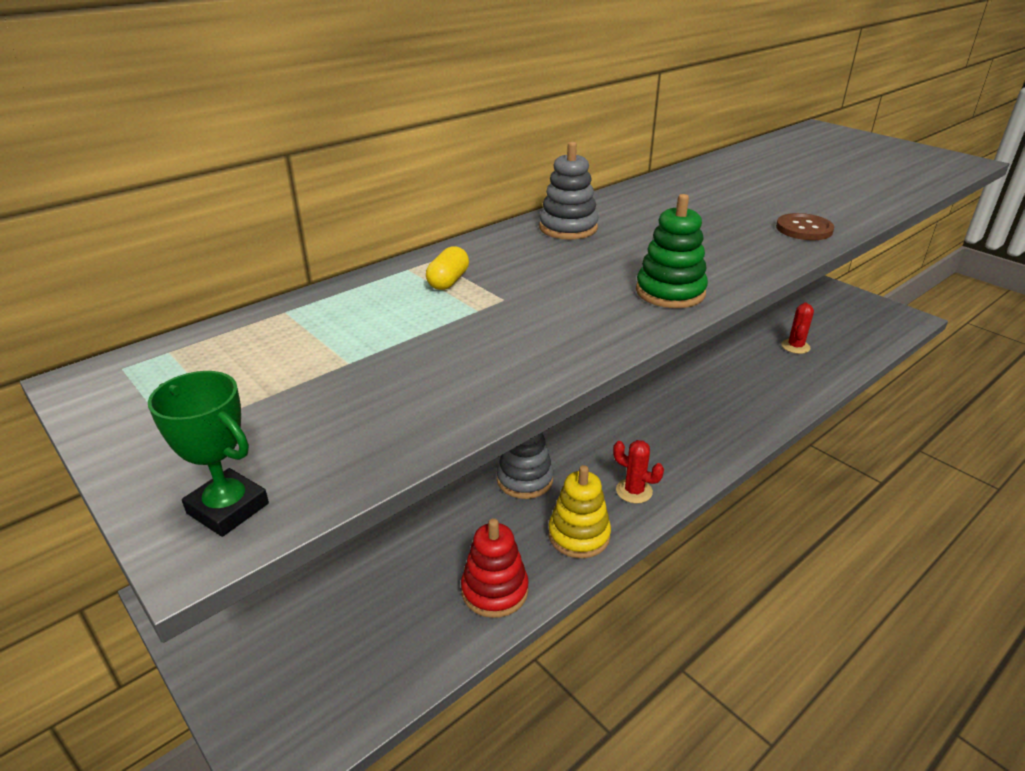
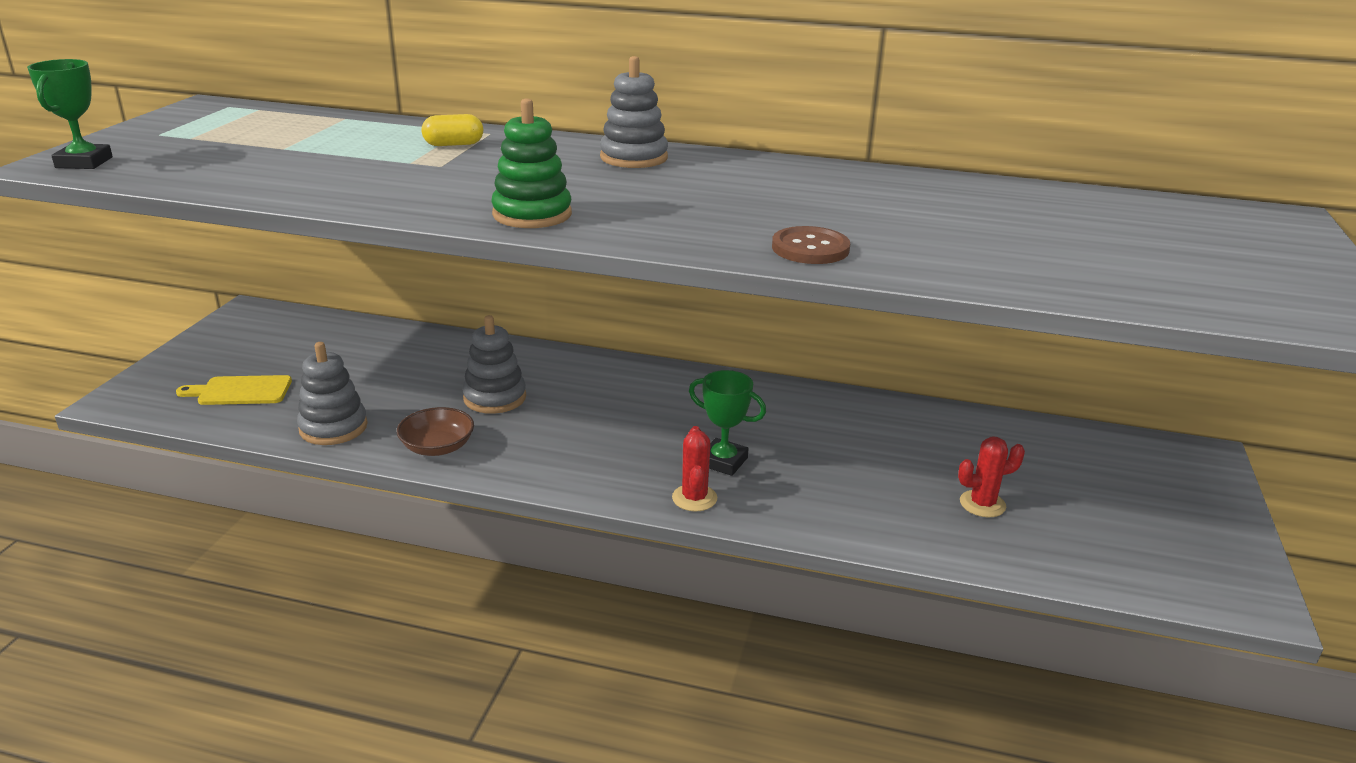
camera: 55 degrees right, 5 degrees down
red stacking toy [461,518,529,618] -> grey stacking toy [297,342,368,445]
yellow stacking toy [548,465,611,558] -> brown bowl [397,407,474,456]
red cactus [613,440,664,503] -> red cactus moved to [672,426,717,512]
none -> yellow cutting board [176,375,292,405]
none -> green trophy [689,370,766,476]

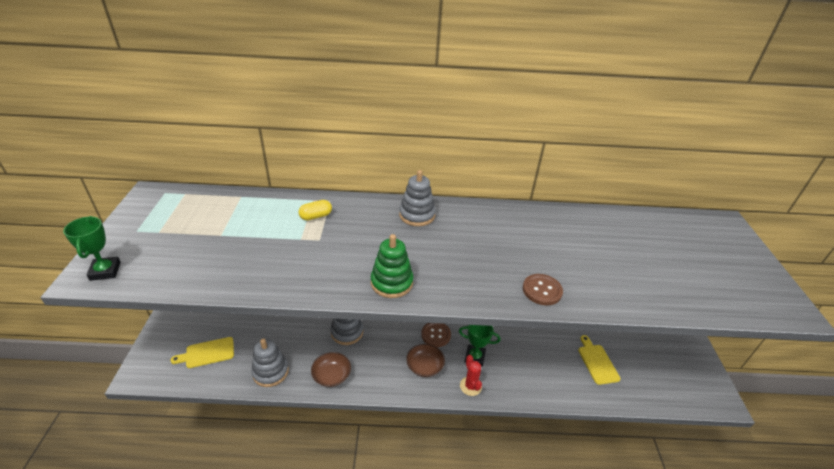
camera: 15 degrees left, 10 degrees up
red cactus [958,437,1025,517] -> yellow cutting board [578,335,621,385]
none -> brown bowl [406,344,445,377]
none -> brown button [421,323,451,347]

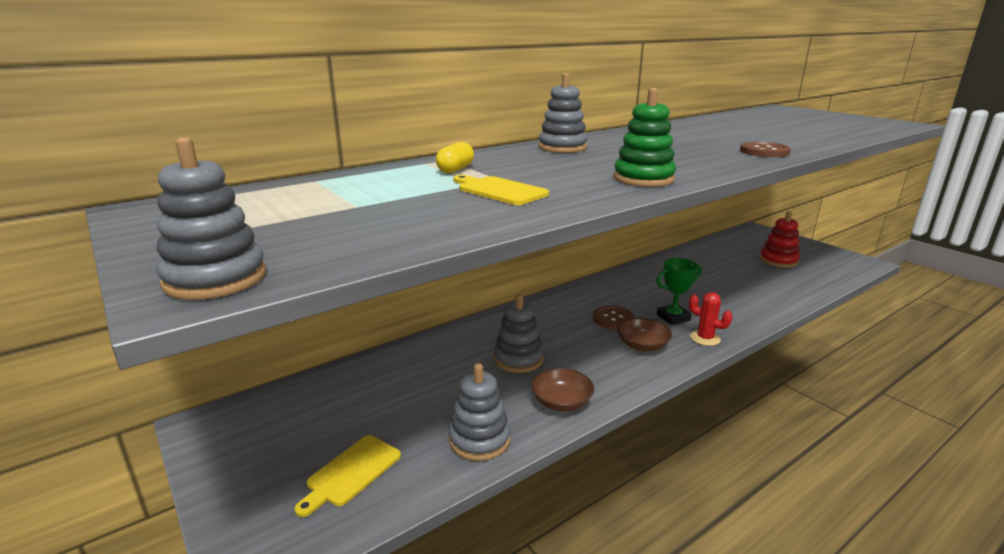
camera: 35 degrees left, 15 degrees down
green trophy [63,216,121,281] -> grey stacking toy [156,137,266,300]
yellow cutting board [578,335,621,385] -> yellow cutting board moved to [454,175,549,205]
none -> red stacking toy [760,211,800,268]

